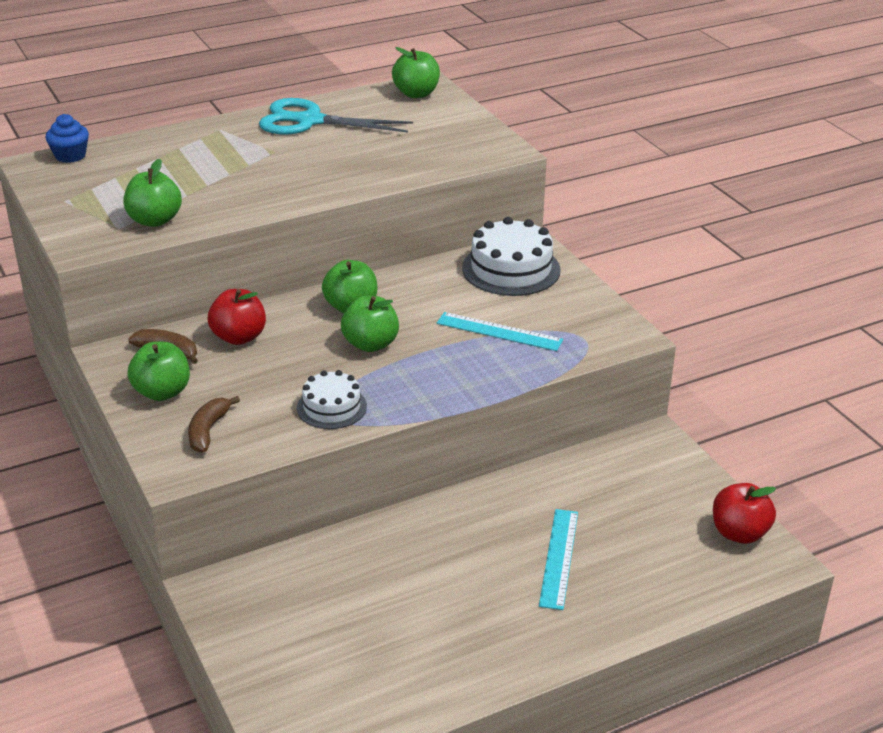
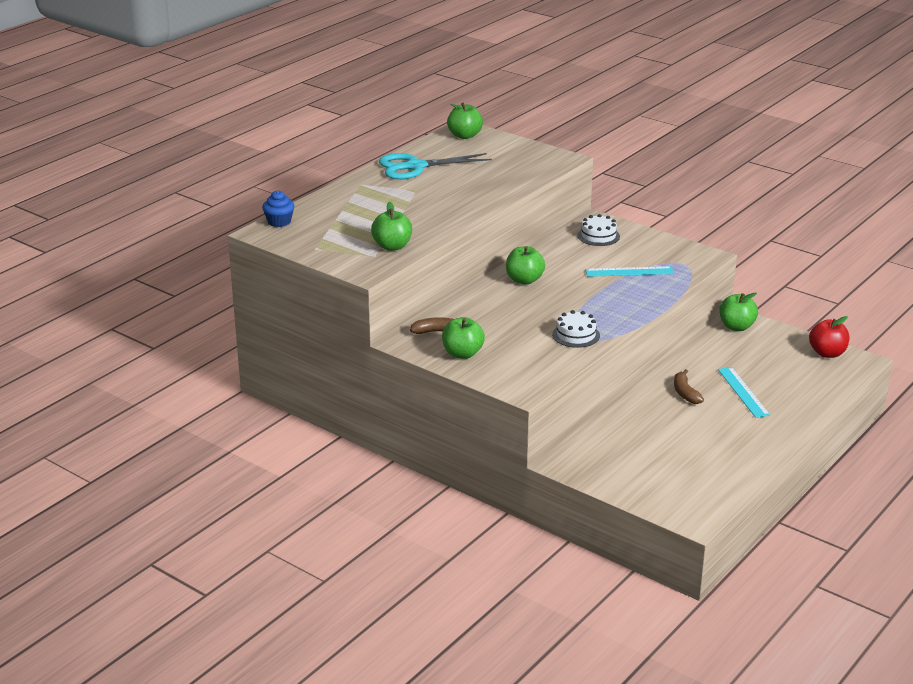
camera: 25 degrees left, 5 degrees down
brown banana [188,396,240,453] -> brown banana moved to [674,369,704,404]
red apple [208,289,266,345] -> none
green apple [341,296,399,352] -> green apple moved to [719,293,758,331]
white cake [462,217,561,296] -> white cake [577,214,620,246], size x0.61

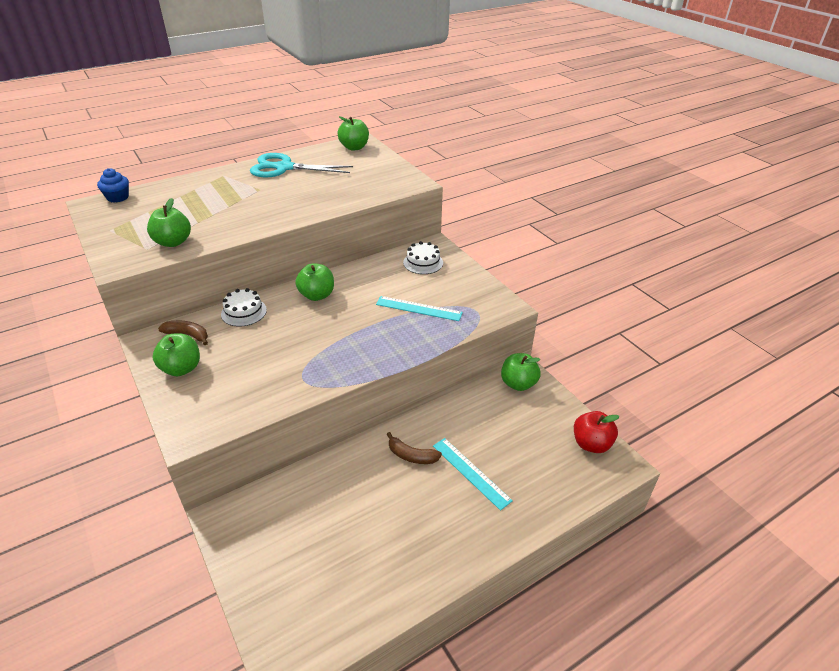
camera: 20 degrees right, 10 degrees up
white cake [552,310,600,348] -> white cake moved to [221,288,267,327]
brown banana [674,369,704,404] -> brown banana turned 75 degrees counterclockwise [387,432,442,464]
turquoise ruler [718,367,770,418] -> turquoise ruler turned 45 degrees counterclockwise [433,438,513,511]

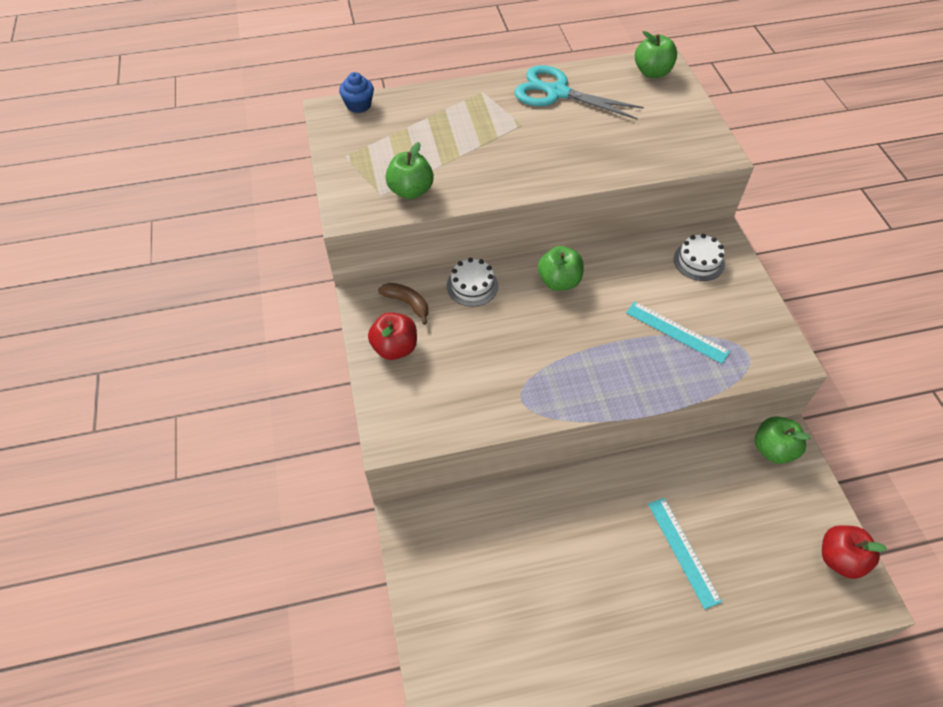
camera: 20 degrees right, 15 degrees up
green apple [152,333,200,376] -> red apple [368,312,417,360]
brown banana [387,432,442,464] -> none

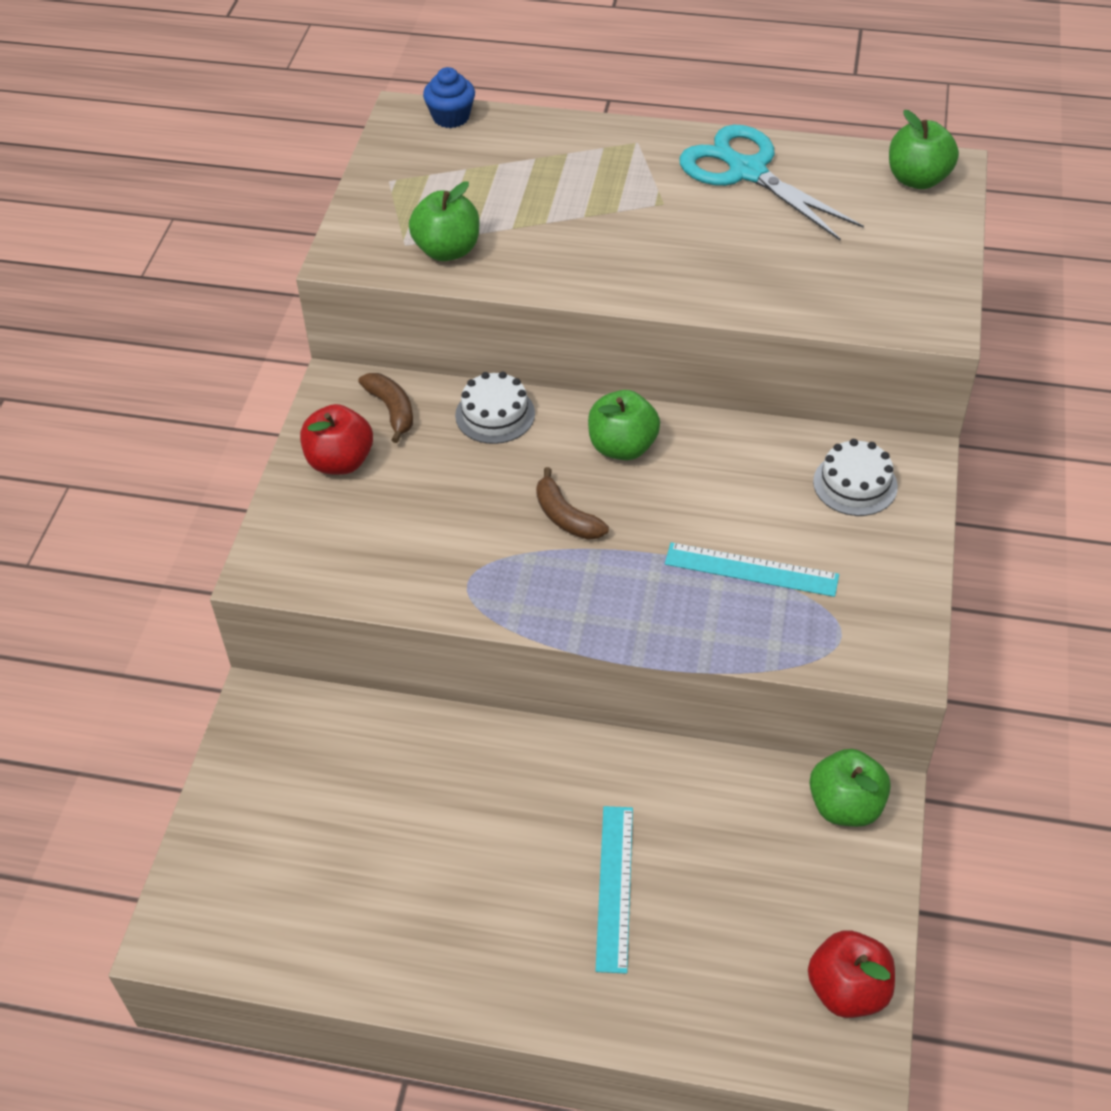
camera: 25 degrees right, 5 degrees down
turquoise ruler [626,301,730,364] -> turquoise ruler turned 45 degrees counterclockwise [665,542,839,597]
none -> brown banana [536,467,609,540]

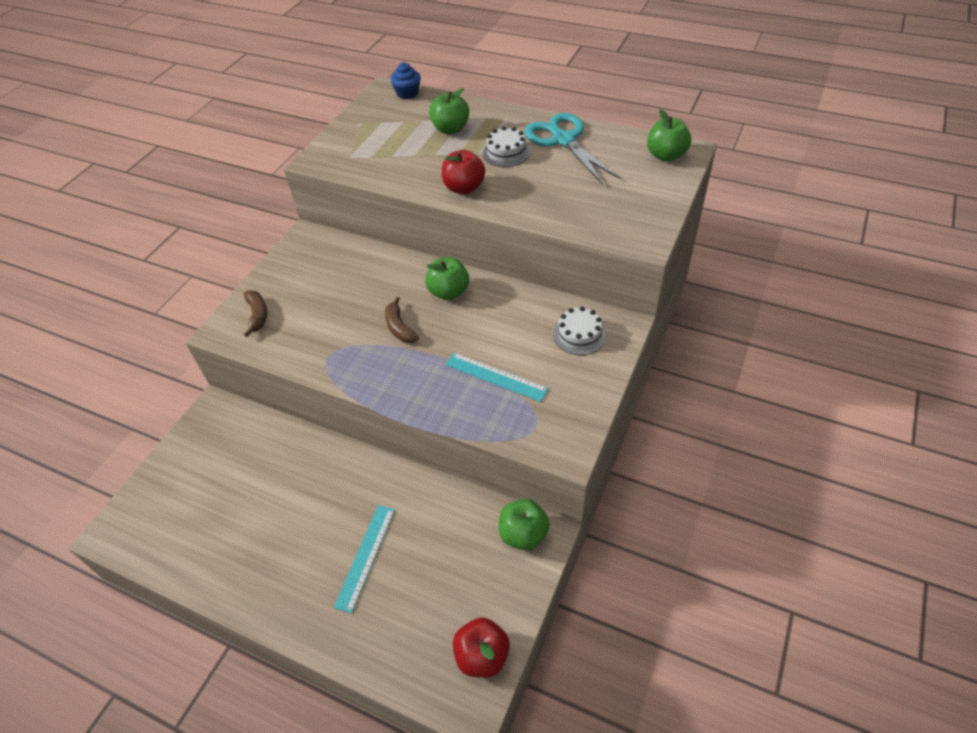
camera: 15 degrees right, 0 degrees up
red apple [300,404,373,475] -> red apple moved to [442,150,485,194]
brown banana [358,373,413,443] -> brown banana moved to [244,290,267,337]
green apple [409,181,479,261] -> green apple moved to [429,88,469,134]
white cake [455,371,535,444] -> white cake moved to [483,126,530,167]

